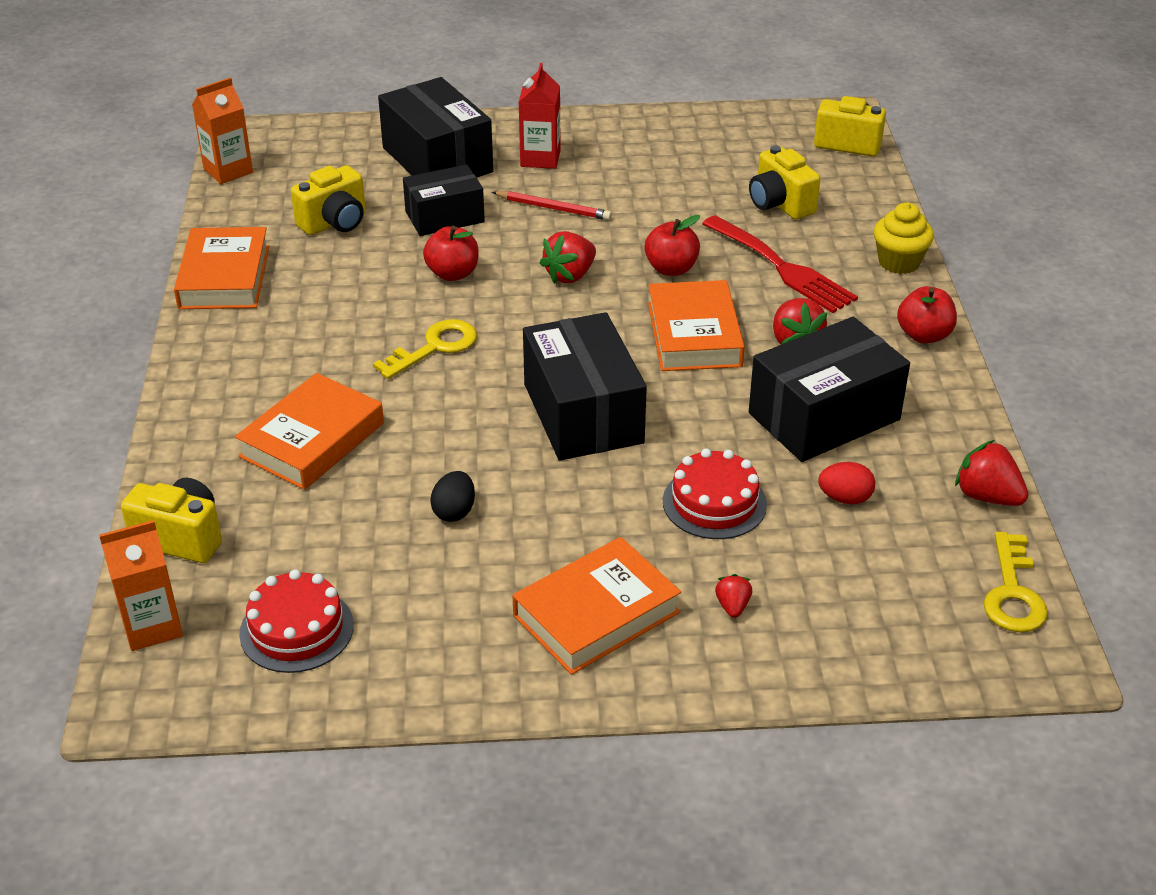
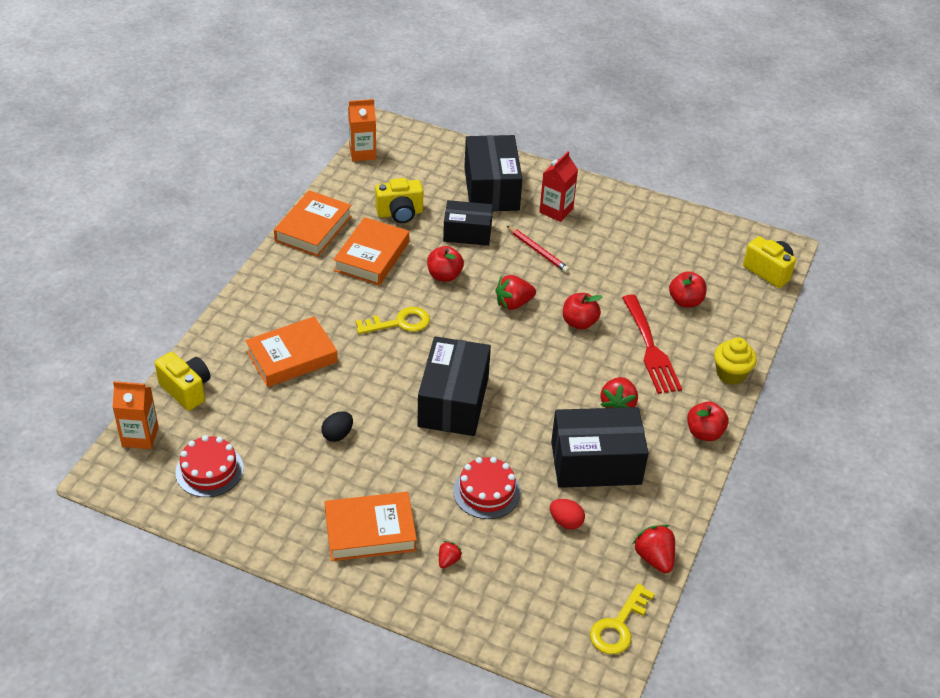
camera: 25 degrees right, 5 degrees up
orange book [648,280,745,371] -> orange book moved to [333,217,409,285]
yellow camera [749,145,820,220] -> red apple [669,271,707,307]

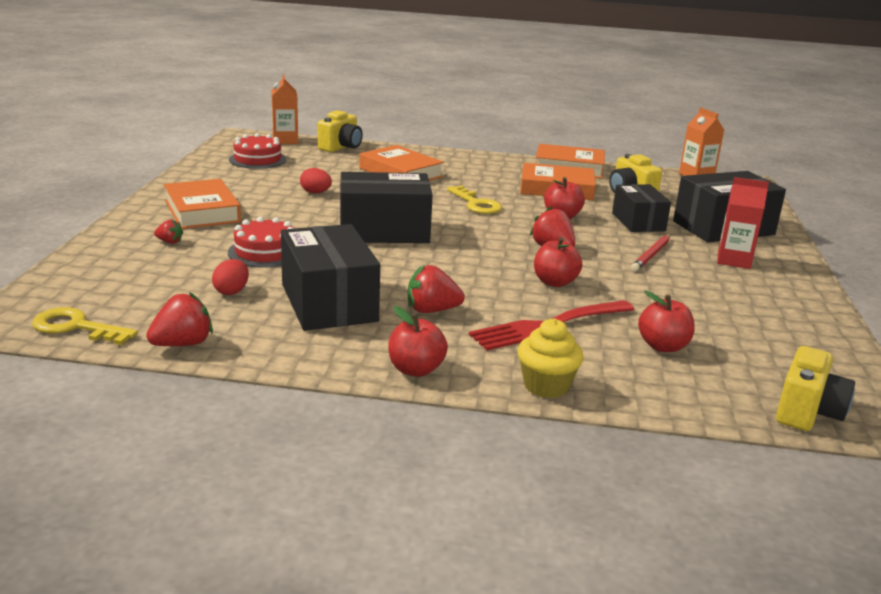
camera: 75 degrees right, 20 degrees down
black egg [321,411,353,442] -> red egg [300,168,332,193]

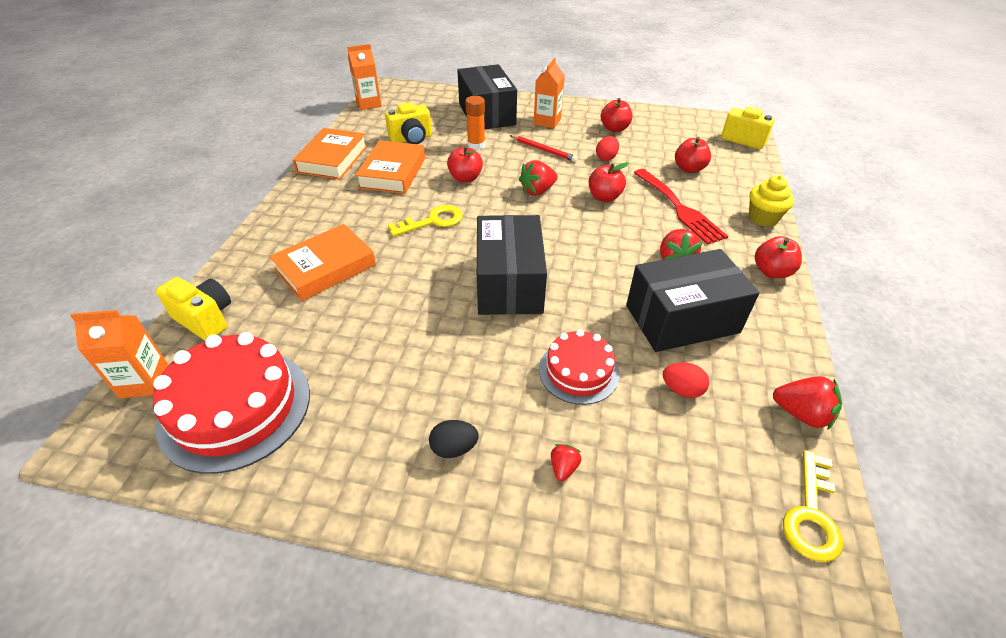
camera: 85 degrees left, 20 degrees up
red strawberry [146,292,213,346] -> red strawberry turned 150 degrees clockwise [773,376,842,430]
orange book [164,179,241,229] -> black egg [429,420,479,458]
red cake [229,133,287,169] -> red cake [153,332,310,474], size x1.70
red egg [300,168,332,193] -> red egg moved to [596,136,619,161]
black box [612,184,671,232] -> orange glue stick [465,96,485,150]
red carton [717,177,769,269] -> orange carton [534,58,565,128]
none -> red apple [601,98,632,132]

